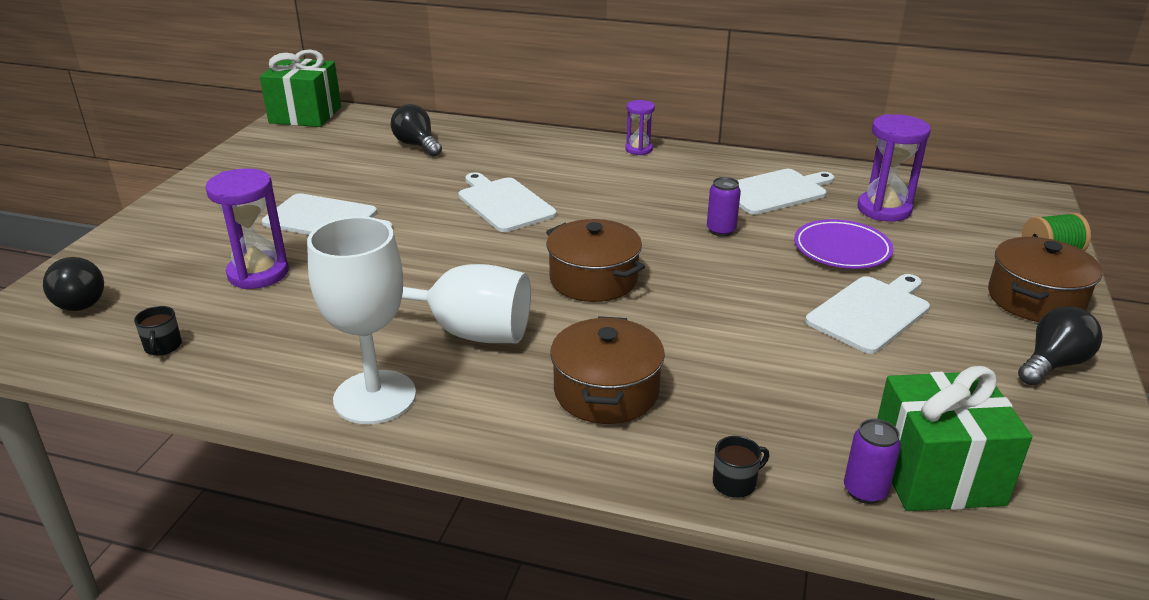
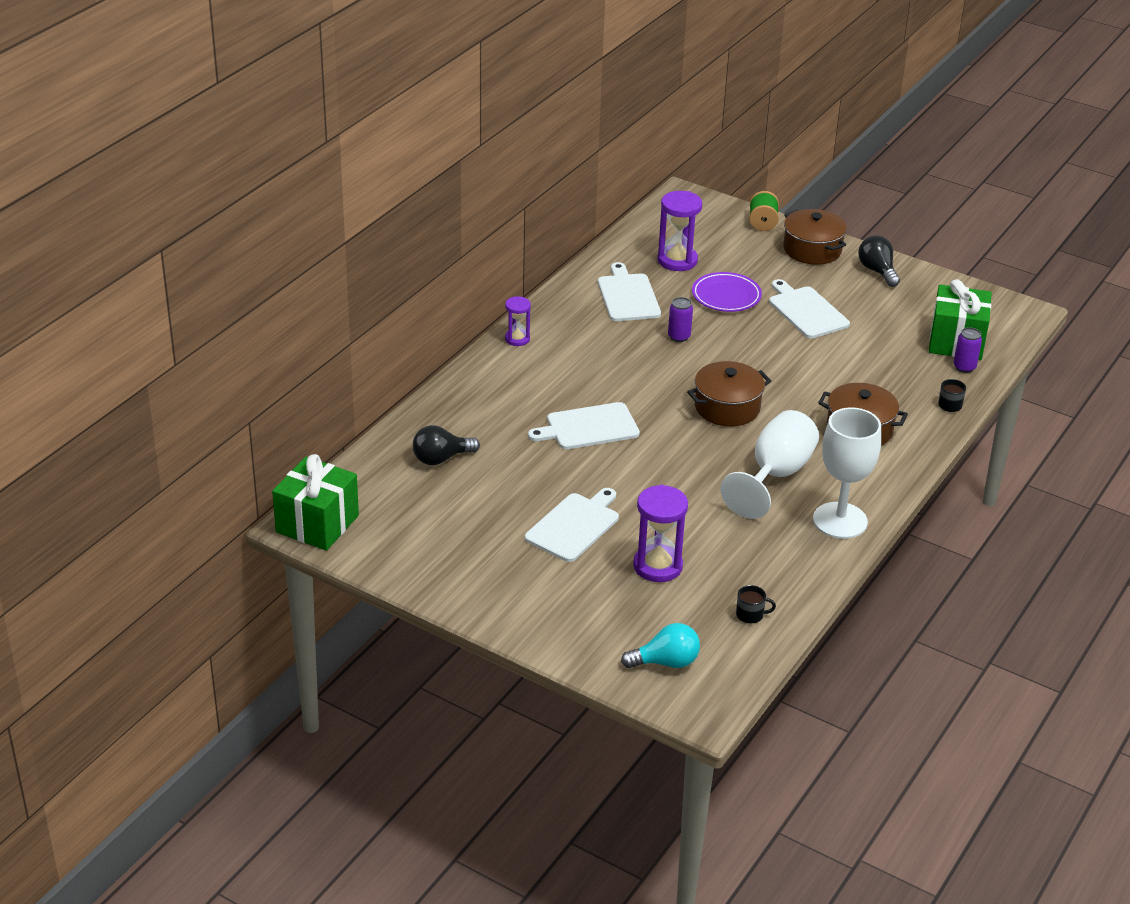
camera: 75 degrees left, 5 degrees up
black light bulb [43,257,104,311] -> turquoise light bulb [621,623,700,668]

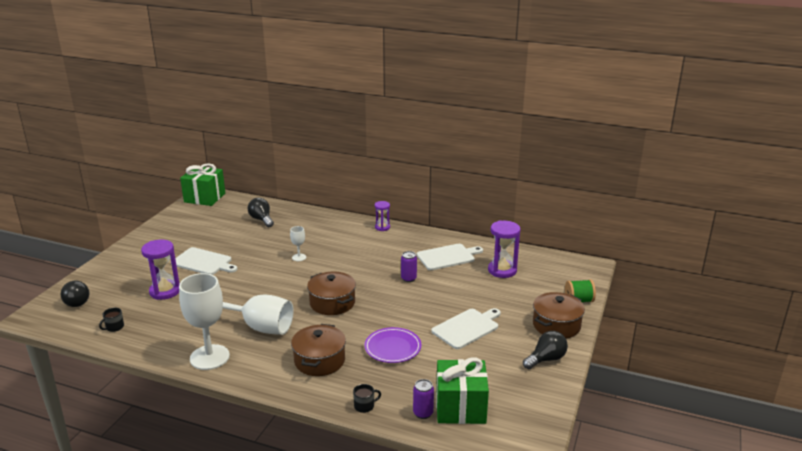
camera: 80 degrees right, 10 degrees down
white cutting board [528,402,640,449] -> white goblet [290,226,306,261]
turquoise light bulb [621,623,700,668] -> black light bulb [61,281,89,307]
purple plate [692,272,762,312] -> purple plate moved to [364,327,421,363]
black mug [736,585,776,623] -> black mug turned 45 degrees clockwise [99,308,124,332]

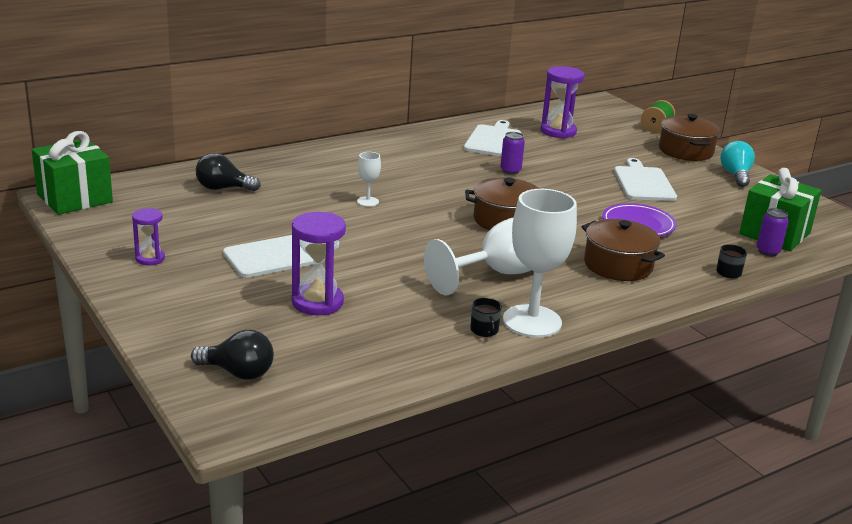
camera: 55 degrees left, 0 degrees up
black mug [99,308,124,332] -> black mug moved to [470,298,502,337]
purple hourglass [375,201,390,231] -> purple hourglass moved to [132,208,165,265]
black light bulb [523,331,568,369] -> turquoise light bulb [720,141,755,187]

